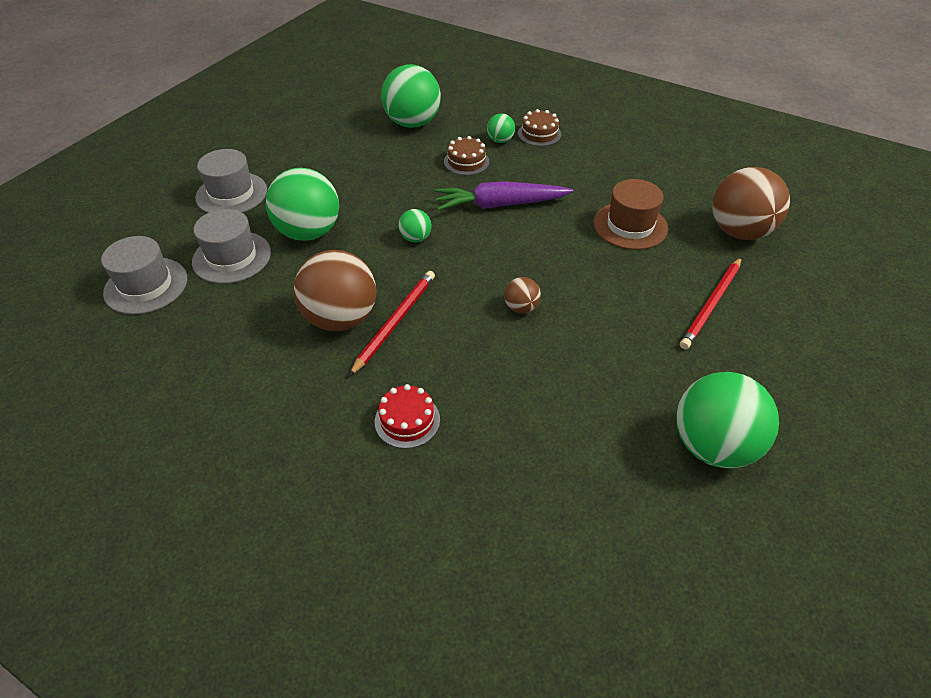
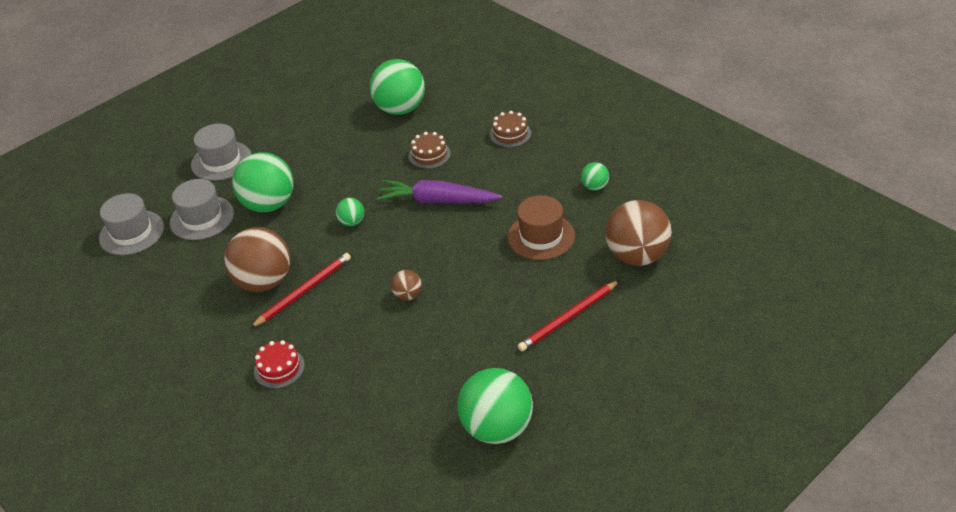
camera: 20 degrees right, 5 degrees down
green ball [487,114,515,143] -> green ball moved to [581,162,609,191]

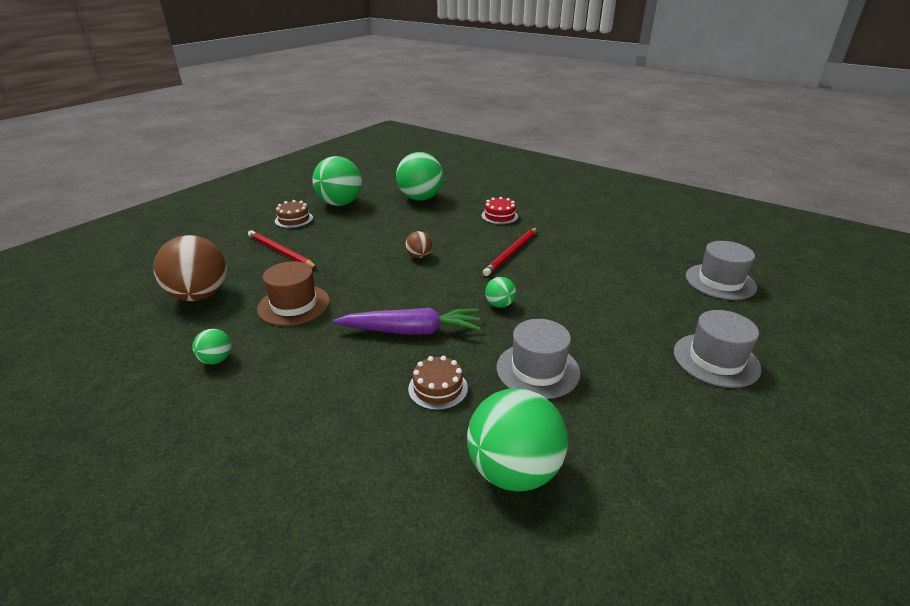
camera: 165 degrees right, 10 degrees down
grey hat [170,179,234,240] -> grey hat moved to [497,319,580,399]
brown ball [224,227,290,292] -> none
green ball [232,152,293,212] -> green ball moved to [396,152,443,201]
brown cake [490,111,531,147] -> brown cake moved to [275,200,313,228]
red pencil [518,280,620,351] -> red pencil turned 90 degrees counterclockwise [248,230,317,268]

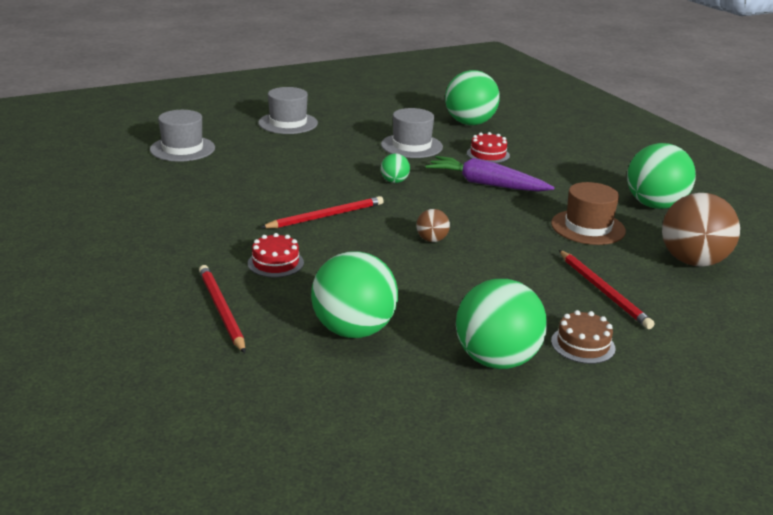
camera: 155 degrees left, 5 degrees down
green ball [192,329,232,364] -> green ball [627,143,696,209], size x2.14
brown cake [408,356,468,410] -> red cake [467,132,510,163]
none -> red pencil [199,265,245,353]

